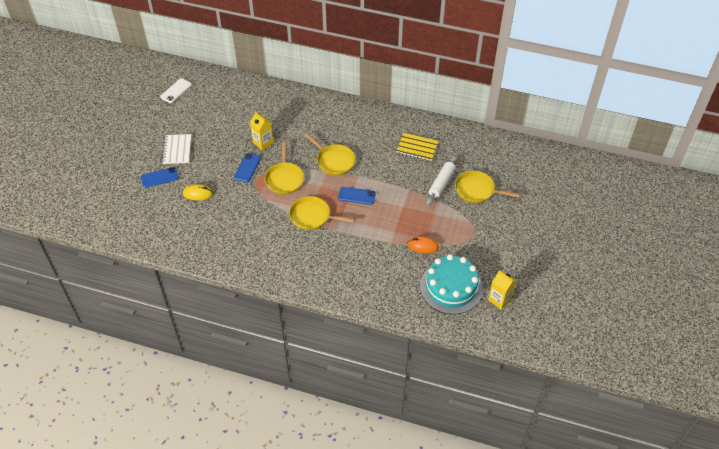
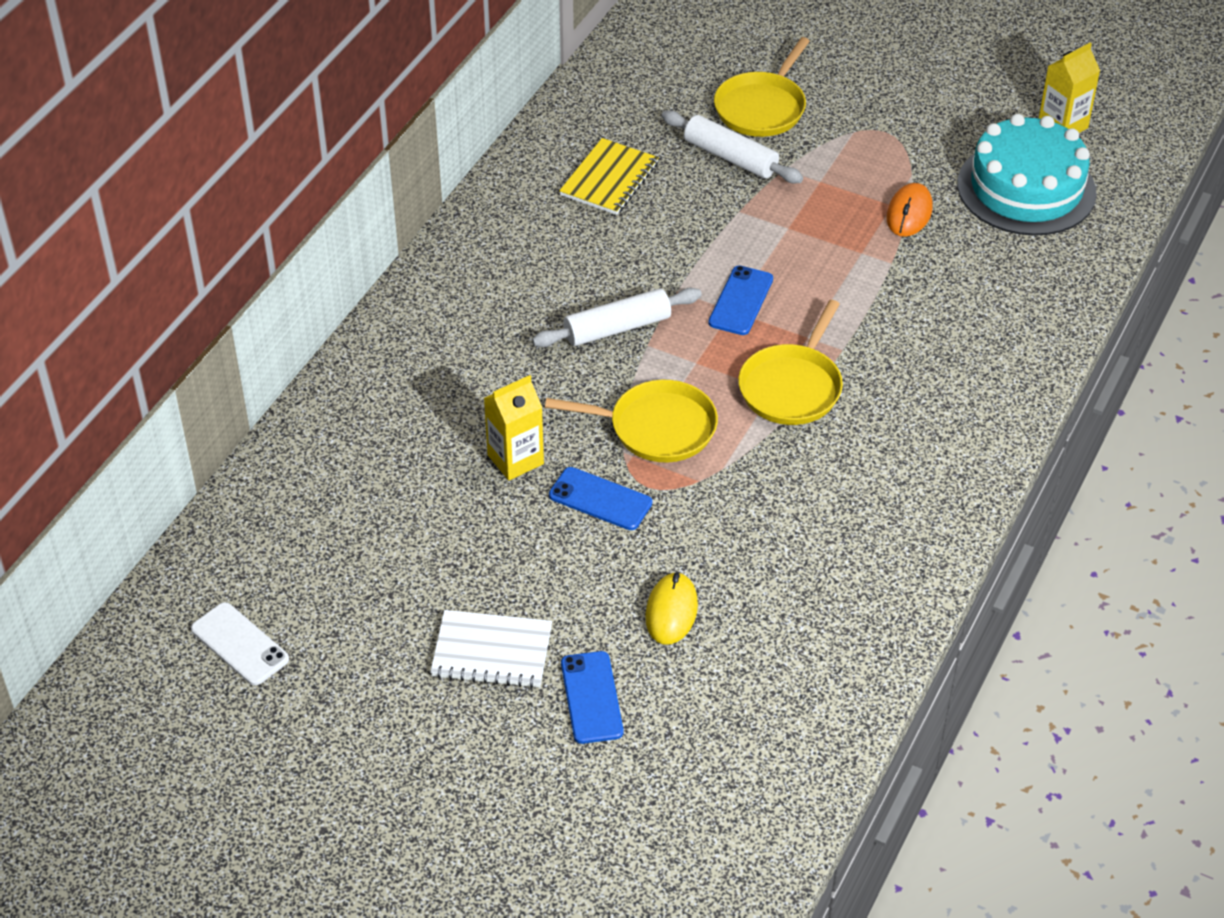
camera: 80 degrees left, 5 degrees down
yellow pan [304,133,355,175] -> white rolling pin [532,288,702,347]

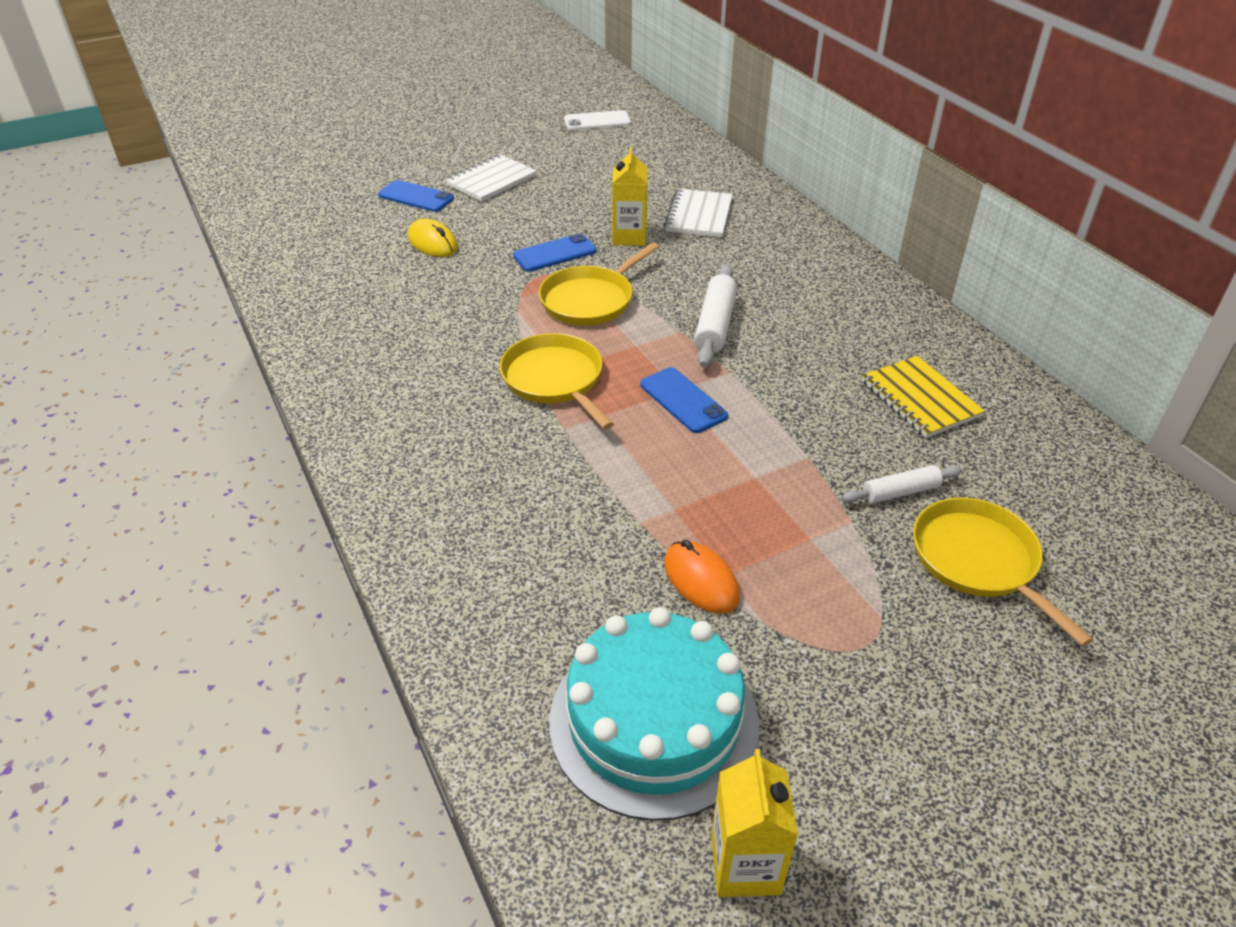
camera: 125 degrees right, 5 degrees down
white rolling pin [661,110,803,183] -> white rolling pin [842,465,962,504], size x0.64
none -> white notebook [664,189,733,237]

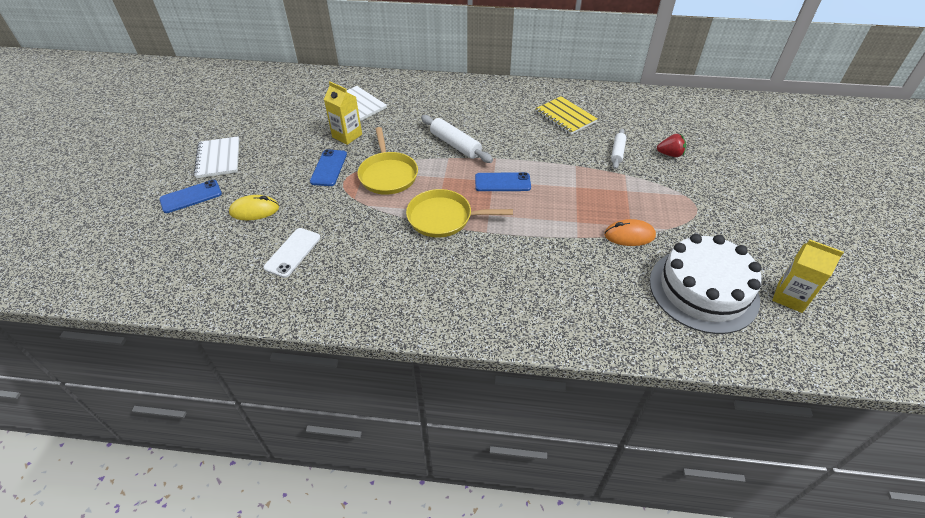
camera: 55 degrees left, 5 degrees up
turquoise cake [549,607,760,821] -> white cake [650,234,762,334]
white phone [564,110,631,130] -> white phone moved to [263,228,321,278]
yellow notebook [862,356,985,438] -> yellow notebook turned 45 degrees clockwise [535,96,598,135]
yellow pan [913,498,1093,647] -> red strawberry [657,134,686,157]

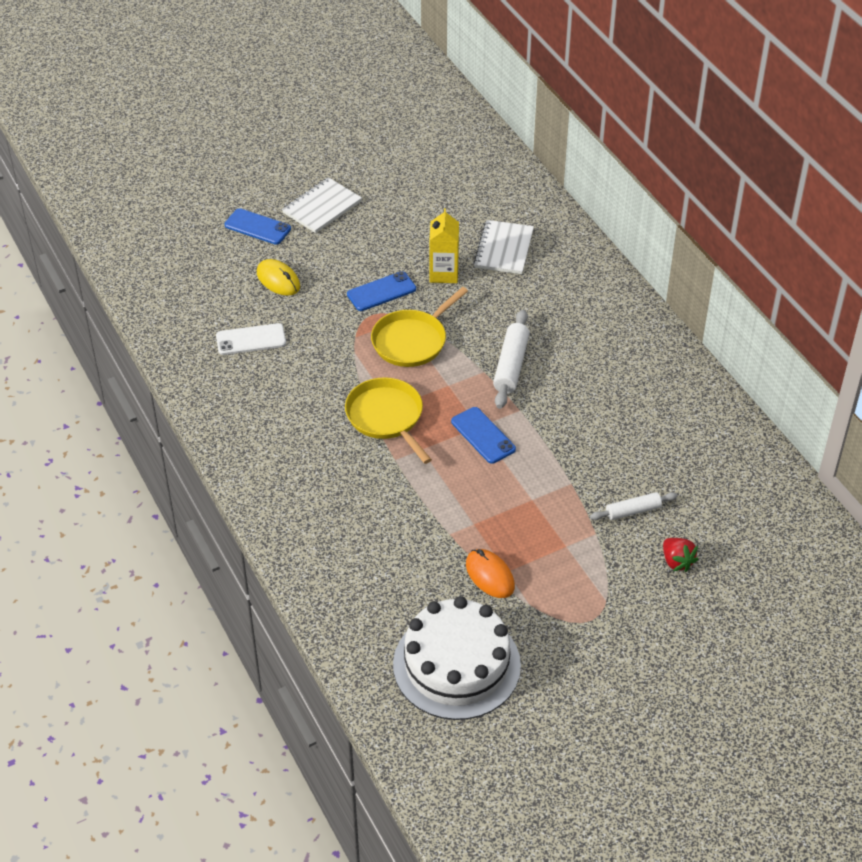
camera: 55 degrees right, 0 degrees up
yellow notebook [535,96,598,135] -> none
yellow carton [772,239,844,313] -> none

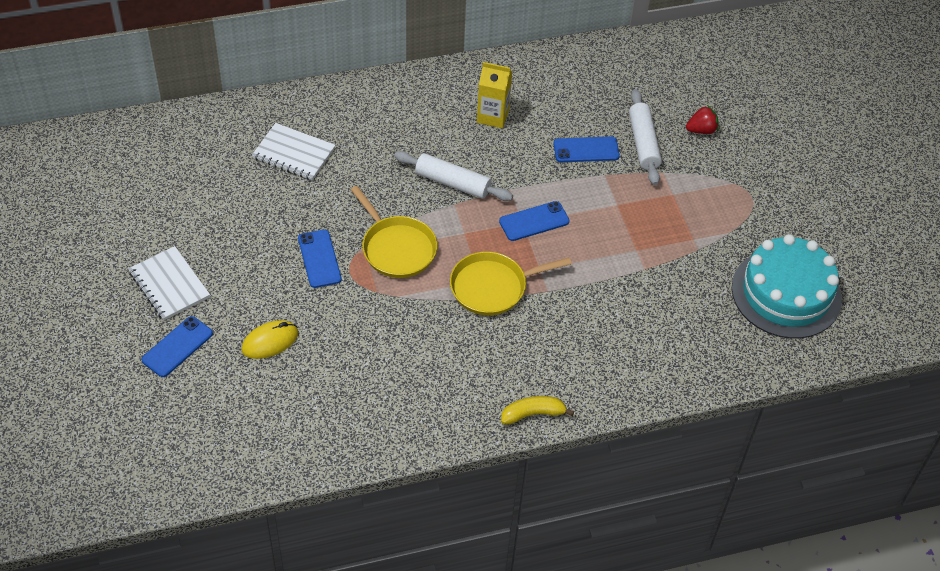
camera: 80 degrees left, 5 degrees up
white phone [216,323,286,355] -> none
white cake [393,596,521,720] -> turquoise cake [732,234,842,339]
yellow carton [429,208,459,283] -> yellow carton moved to [477,62,512,128]
orange mouse [466,549,515,598] -> none
white rolling pin [590,492,678,520] -> white rolling pin [629,89,662,185], size x1.57
none -> yellow banana [501,396,574,425]
none -> blue phone [554,136,620,162]

